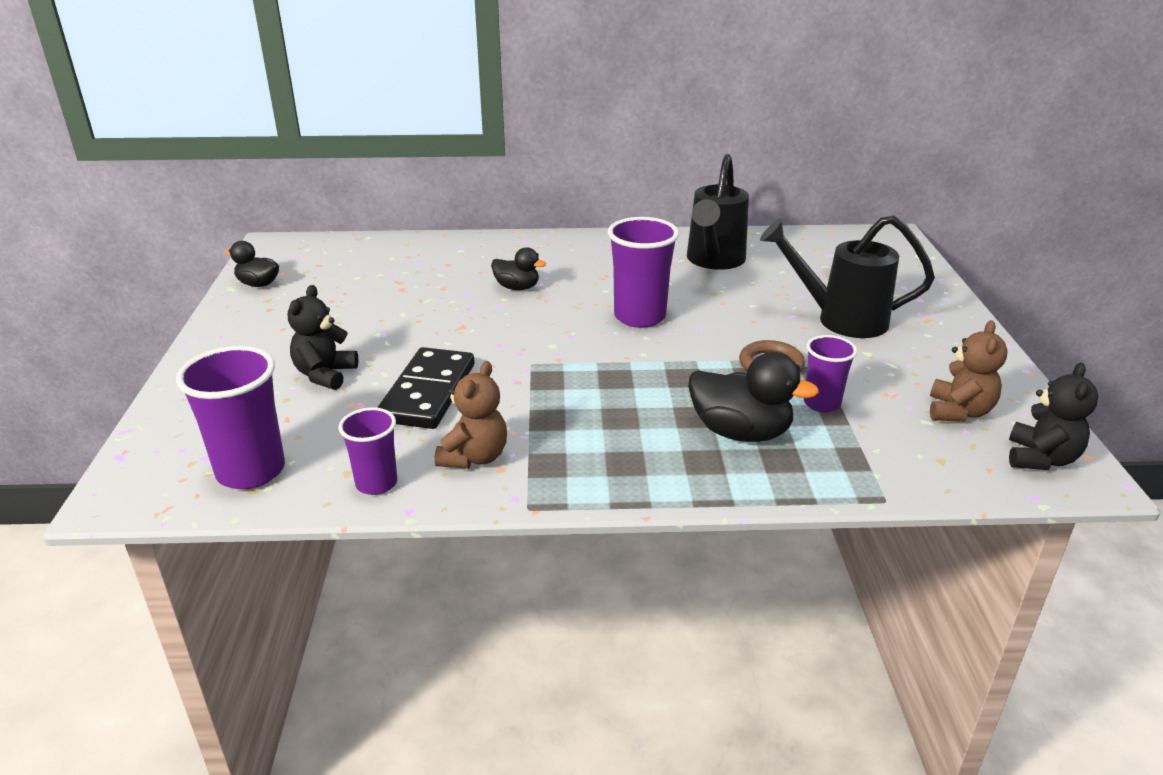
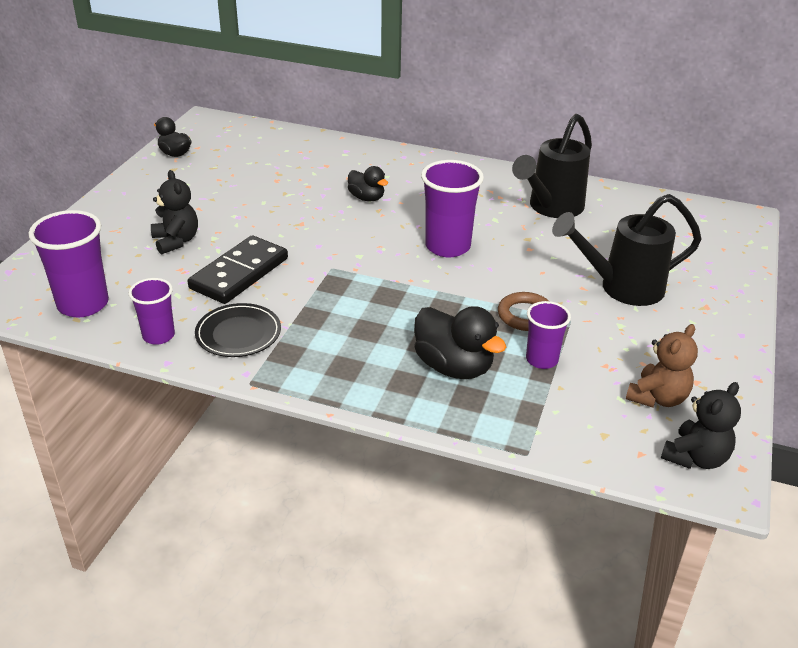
camera: 20 degrees right, 5 degrees up
black teddy bear [288,285,359,390] -> black teddy bear turned 120 degrees clockwise [151,170,198,255]
brown teddy bear [435,361,507,469] -> black plate [195,303,281,357]
black watering can [760,215,935,338] -> black watering can turned 45 degrees counterclockwise [552,194,702,306]

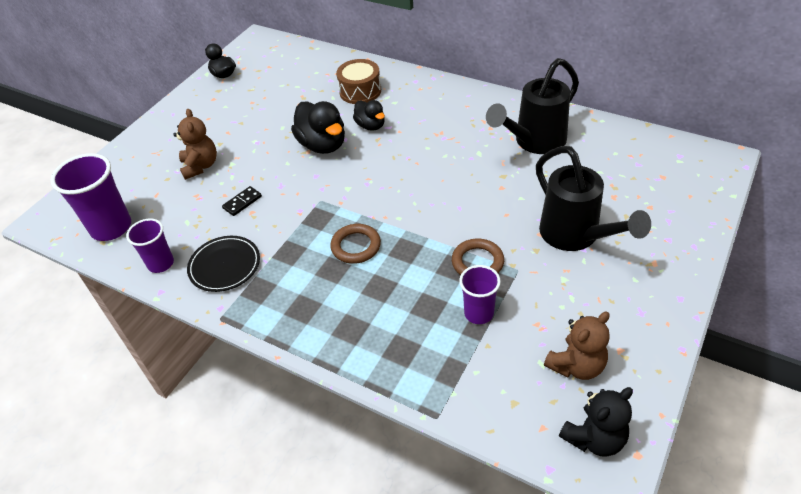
camera: 15 degrees right, 10 degrees up
black teddy bear [151,170,198,255] -> brown teddy bear [173,109,217,180]
black domino [188,235,288,304] -> black domino [222,186,262,216], size x0.44
black duck [414,306,506,379] -> black duck moved to [291,101,345,154]
purple cup [421,160,484,257] -> none
black watering can [552,194,702,306] -> black watering can turned 120 degrees counterclockwise [536,146,651,251]
none -> brown ring [330,224,381,264]
none -> brown drum [336,59,381,104]

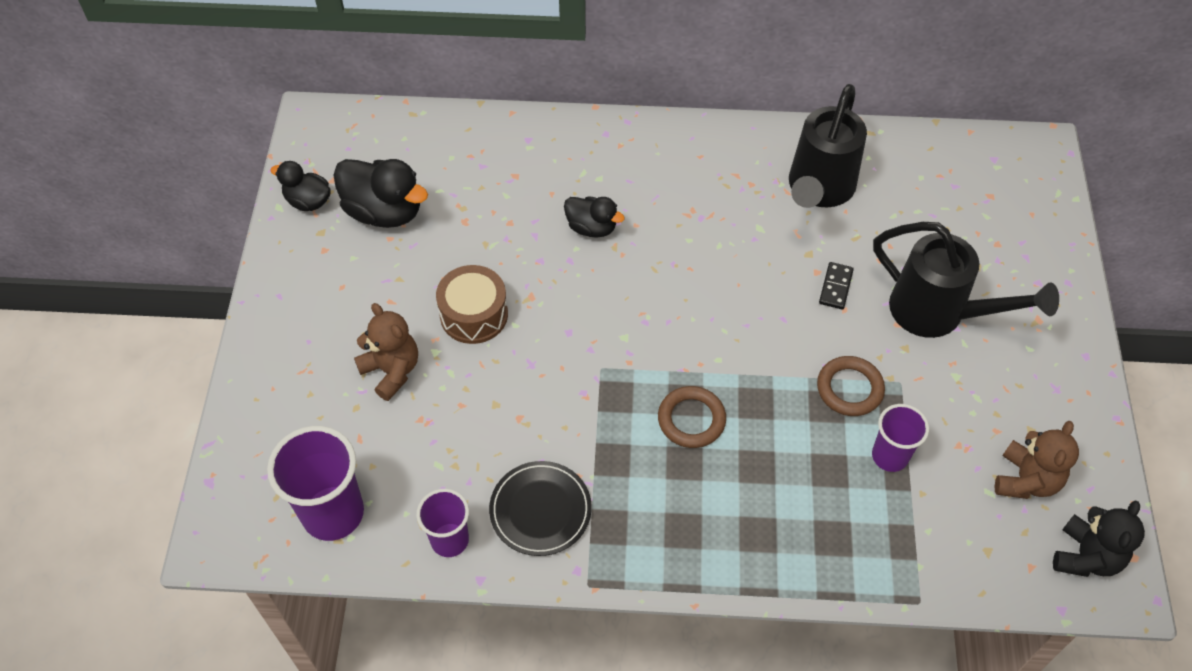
camera: 30 degrees left, 10 degrees up
black domino [222,186,262,216] -> black domino moved to [819,262,854,310]
black duck [291,101,345,154] -> black duck moved to [334,159,428,228]
brown drum [336,59,381,104] -> brown drum moved to [436,265,508,344]

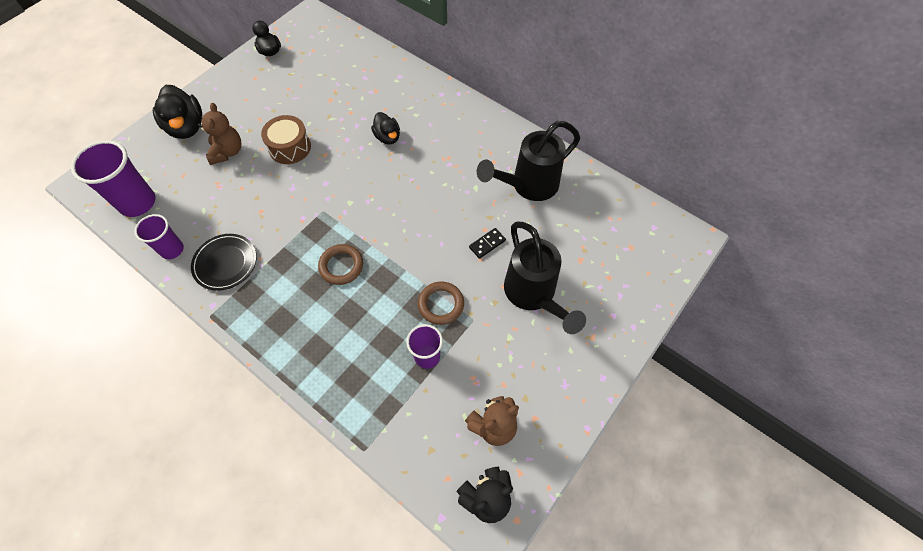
camera: 35 degrees right, 5 degrees up
black duck [334,159,428,228] -> black duck moved to [153,85,202,139]

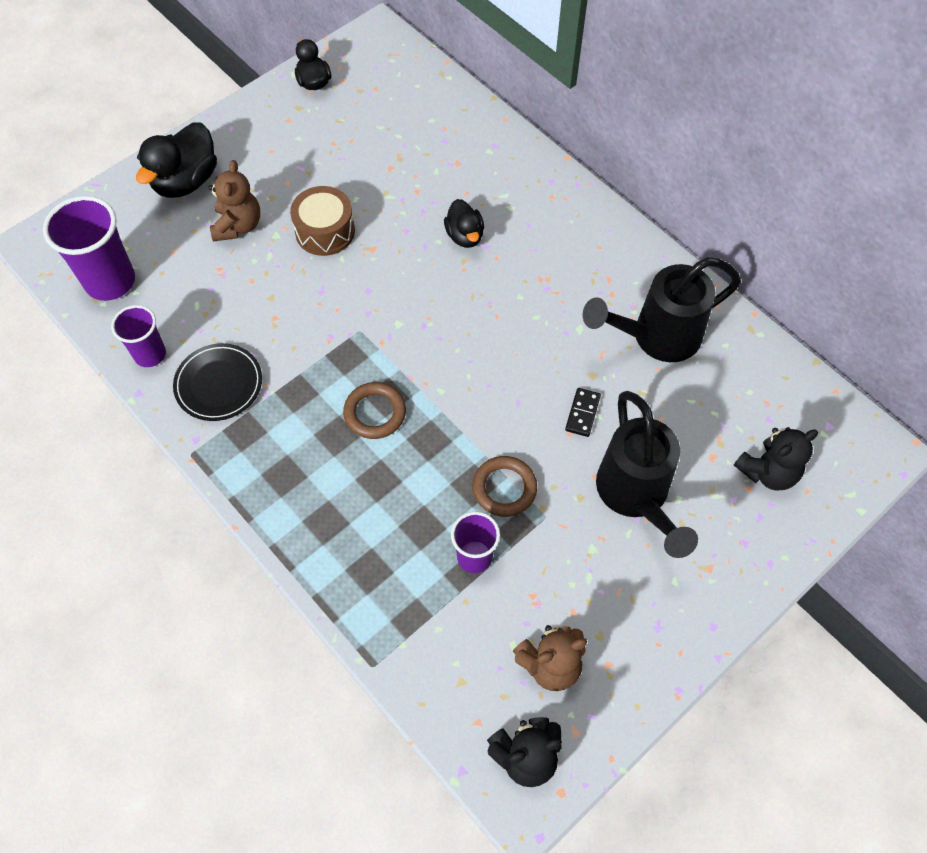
camera: 10 degrees right, 0 degrees up
black duck [153,85,202,139] -> black duck turned 45 degrees clockwise [136,122,217,198]
black domino [469,228,506,259] -> black domino turned 45 degrees counterclockwise [565,388,601,437]
none -> black teddy bear [734,427,818,491]

